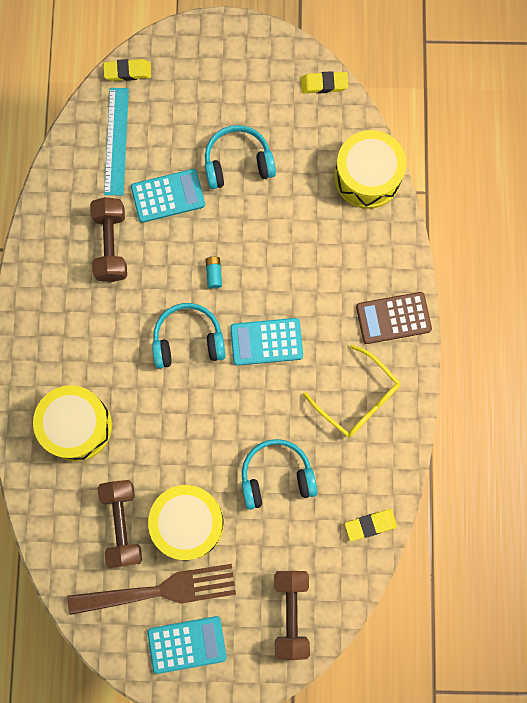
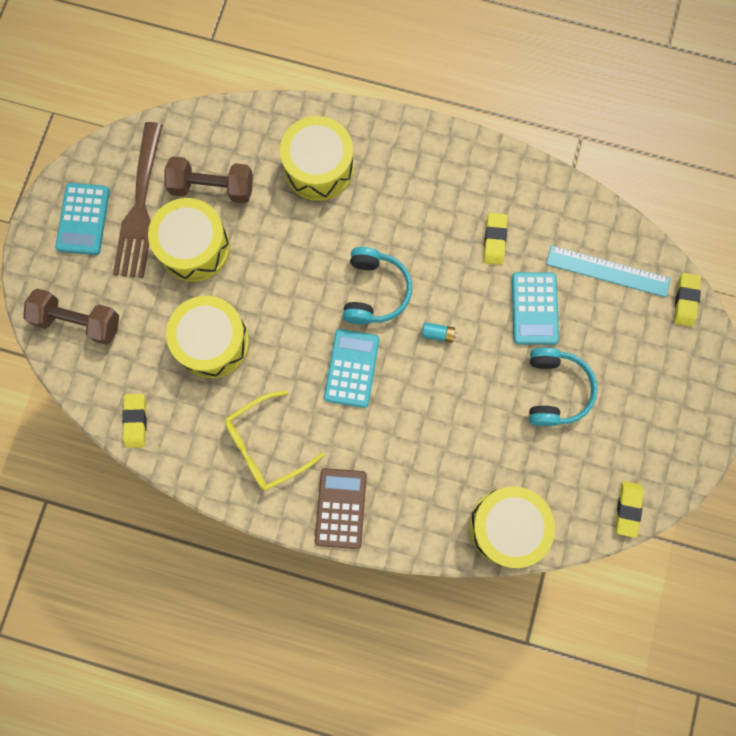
camera: 105 degrees right, 0 degrees up
brown dumbbell [90,197,127,282] -> yellow eraser [484,213,507,265]
turquoise headphones [242,439,317,510] -> yellow drum [166,296,249,378]

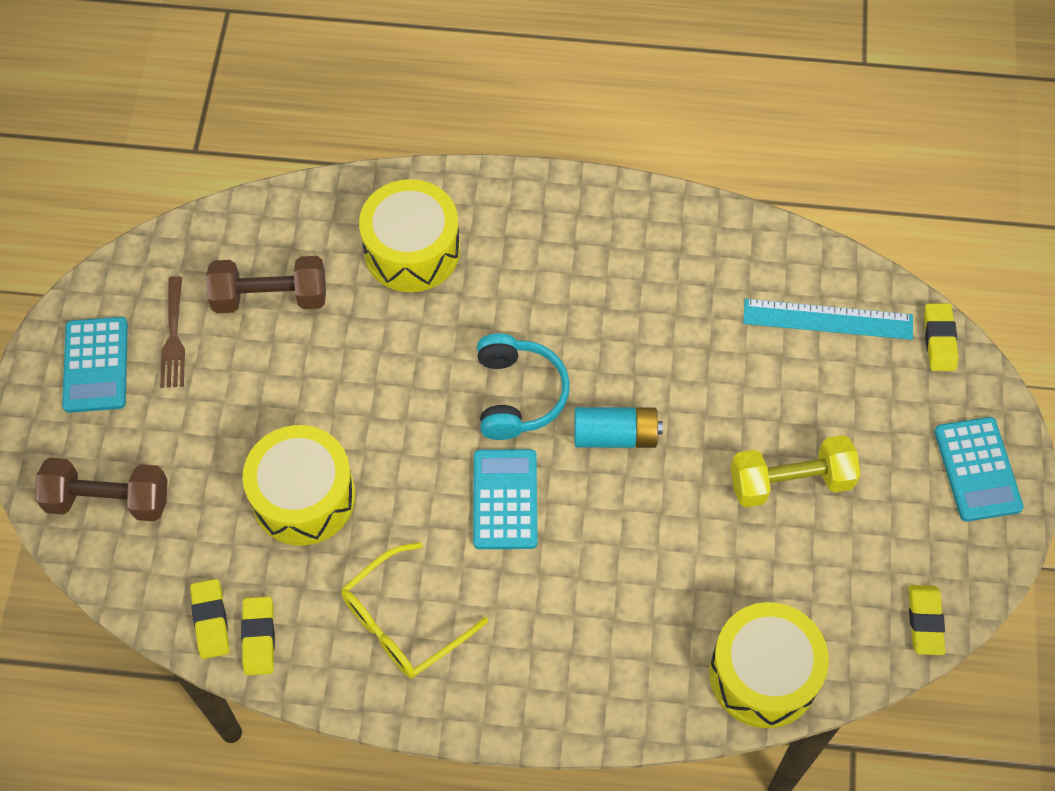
camera: 10 degrees left, 15 degrees down
brown fork [113,122,163,278] -> brown fork [160,276,185,388], size x0.54
yellow drum [148,198,230,282] -> none
brown calculator [315,468,367,549] -> none
turquoise battery [422,322,457,343] -> turquoise battery [574,407,663,448], size x1.85
yellow eraser [484,213,507,265] -> yellow eraser moved to [241,596,275,675]
turquoise calculator [512,272,559,345] -> turquoise calculator moved to [934,417,1024,522]
turquoise headphones [529,347,598,426] -> yellow dumbbell [731,435,861,507]

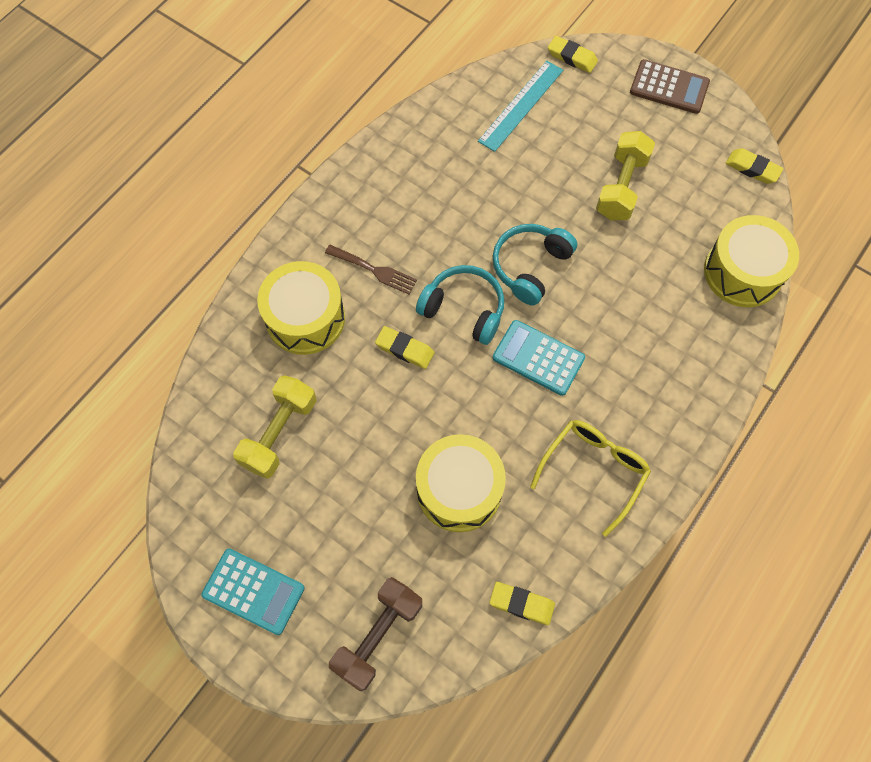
camera: 60 degrees left, 5 degrees up
brown fork [160,276,185,388] -> brown fork moved to [325,245,417,294]
brown dumbbell [206,256,326,313] -> yellow dumbbell [233,375,317,479]
yellow eraser [241,596,275,675] -> yellow eraser moved to [375,326,435,369]
yellow glasses [341,542,488,678] -> yellow glasses turned 135 degrees counterclockwise [530,420,651,537]
turquoise battery [574,407,663,448] -> turquoise headphones [493,224,577,305]
turquoise calculator [934,417,1024,522] -> brown calculator [630,59,710,114]

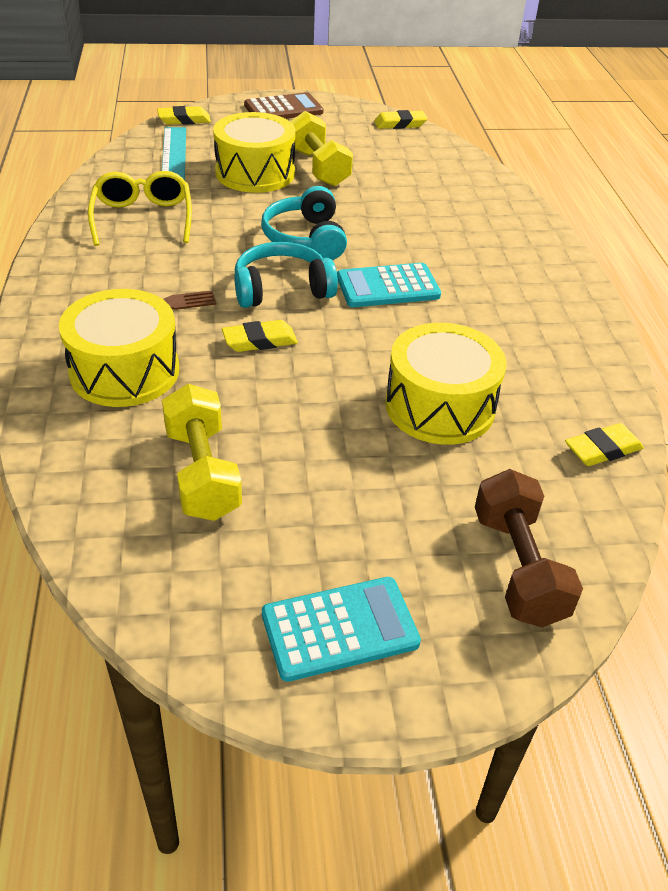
camera: 45 degrees left, 25 degrees down
yellow glasses [530,420,651,537] -> yellow glasses moved to [88,171,192,246]
yellow drum [704,215,799,307] -> yellow drum moved to [213,112,296,193]

